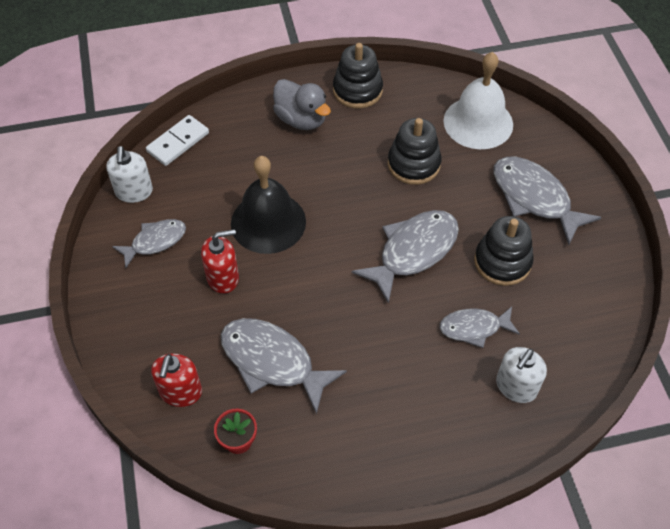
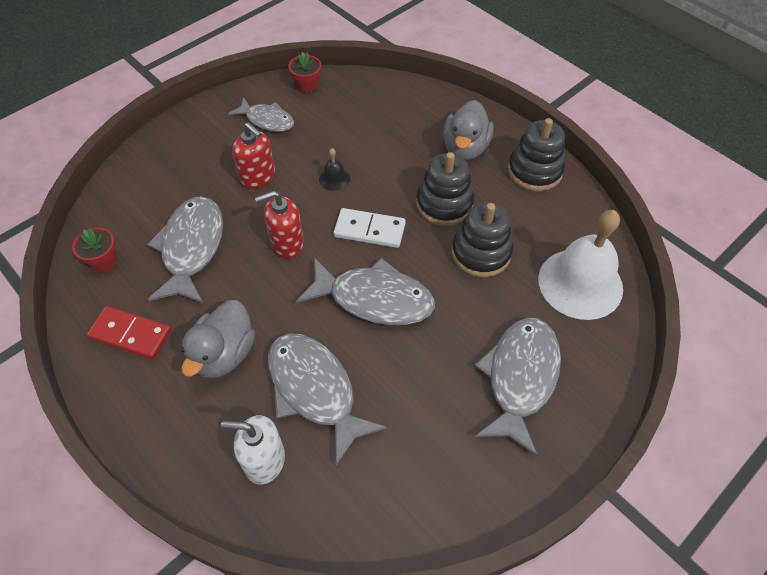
camera: 60 degrees right, 0 degrees up
white soap dispenser [106,146,153,203] -> red flower pot [288,52,321,93]
white domino [146,115,209,166] -> white domino moved to [334,208,406,248]
red soap dispenser [151,353,202,407] -> red soap dispenser moved to [255,191,304,258]
black bell [231,156,306,254] -> black bell [319,148,350,191], size x0.42
grey fish [439,307,520,348] -> grey fish [268,333,387,466], size x1.63
black stacking toy [474,216,534,286] -> black stacking toy moved to [416,152,474,226]
none -> red domino [87,306,171,360]
none -> grey duck [181,300,255,378]

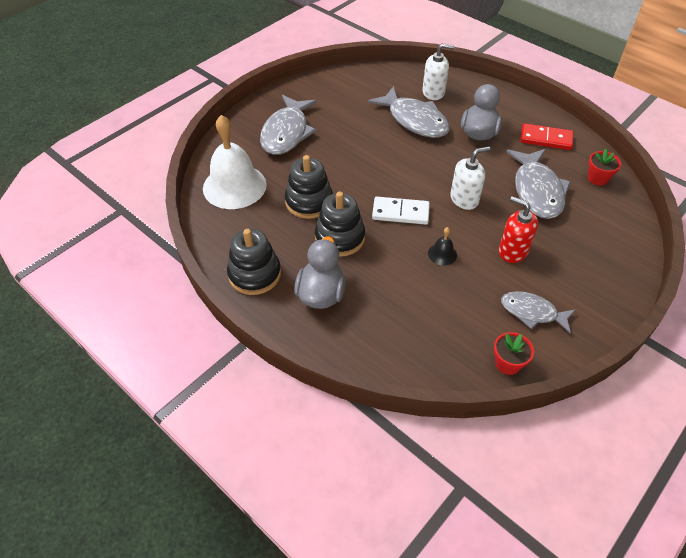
camera: 175 degrees right, 5 degrees down
red soap dispenser [255,191,304,258] -> white soap dispenser [450,147,490,210]
grey fish [296,258,435,325] -> none

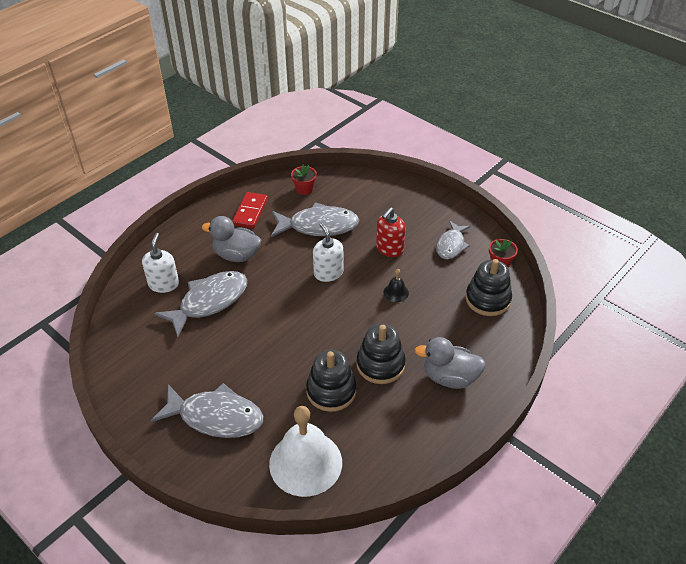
camera: 90 degrees left, 5 degrees down
black stacking toy [227,229,281,295] -> black stacking toy moved to [465,259,512,316]
white domino [372,197,430,225] -> none

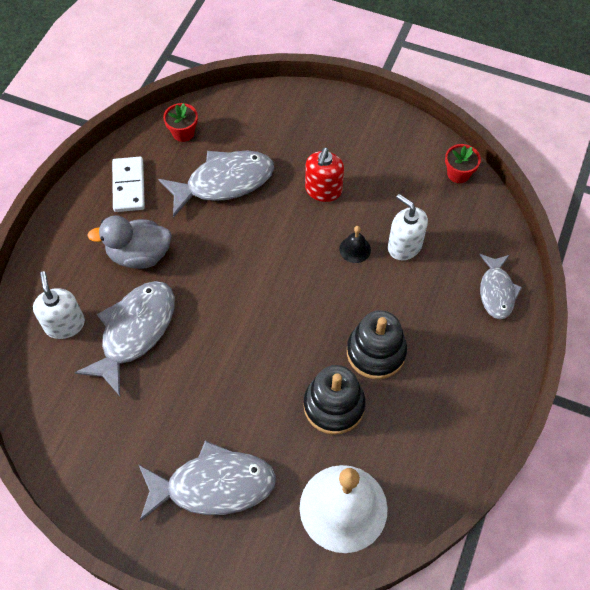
camera: 20 degrees left, 15 degrees up
red domino [232,192,268,228] -> white domino [112,157,145,212]
white soap dispenser [313,223,344,282] -> white soap dispenser moved to [388,194,428,260]
grey duck [415,337,486,389] -> none
grey fish [437,221,470,259] -> grey fish moved to [479,254,522,319]
black stacking toy [465,259,512,316] -> none

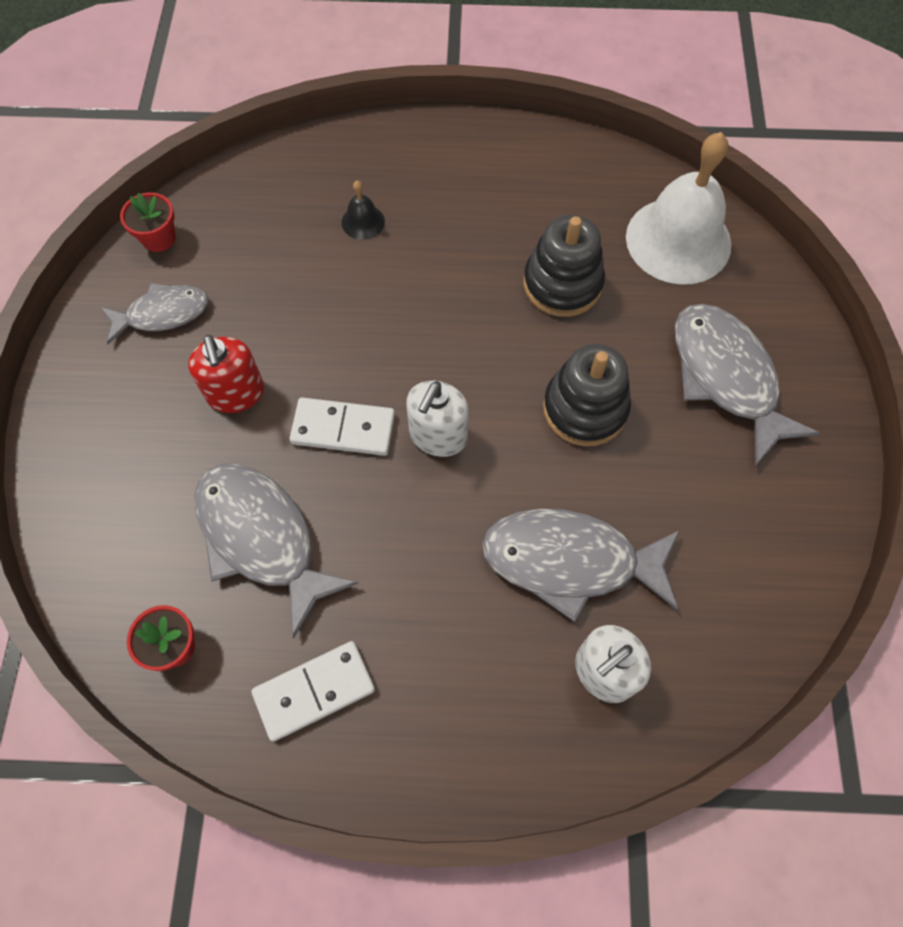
camera: 110 degrees left, 5 degrees up
grey duck [87,215,172,269] -> none
red soap dispenser [305,147,344,202] -> red soap dispenser turned 75 degrees clockwise [188,335,264,413]
black bell [339,226,371,263] -> black bell moved to [342,181,385,240]
black stacking toy [347,310,407,379] -> black stacking toy moved to [543,344,631,446]
white soap dispenser [388,194,428,260] -> white soap dispenser moved to [406,381,469,457]
grey fish [479,254,522,319] -> grey fish moved to [100,283,209,344]
none -> white domino [290,397,395,456]

